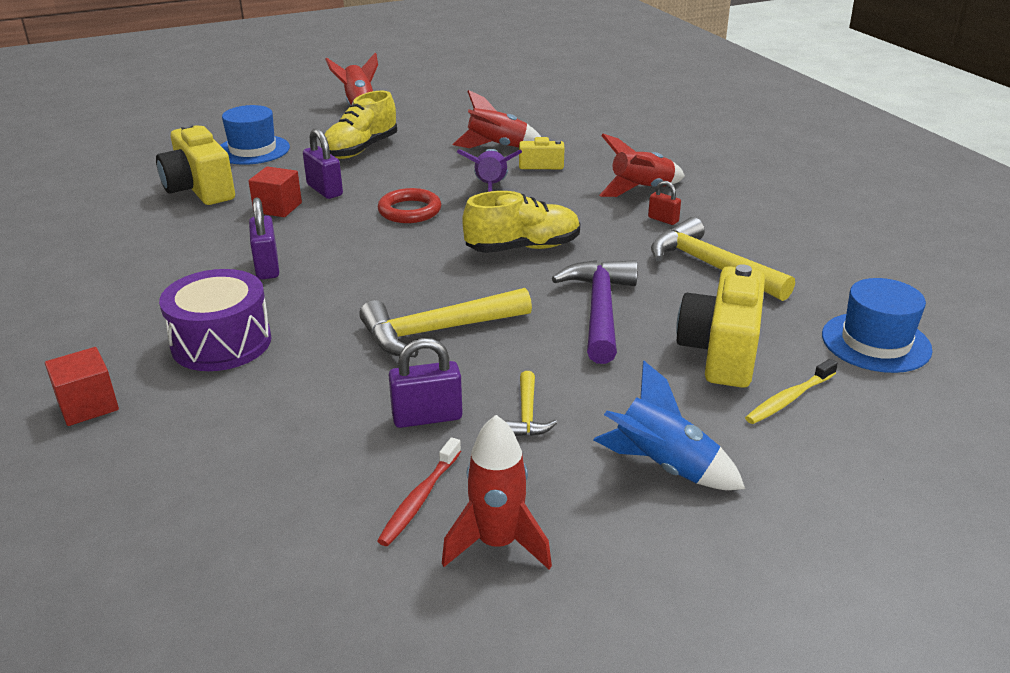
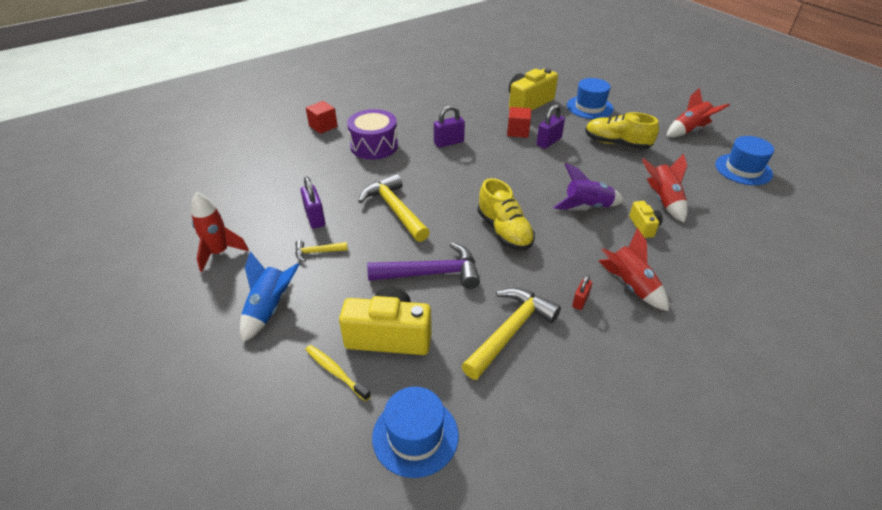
camera: 80 degrees right, 10 degrees up
red toothbrush [377,437,461,546] -> none
red ring [378,188,441,223] -> none
none -> blue hat [715,136,774,185]

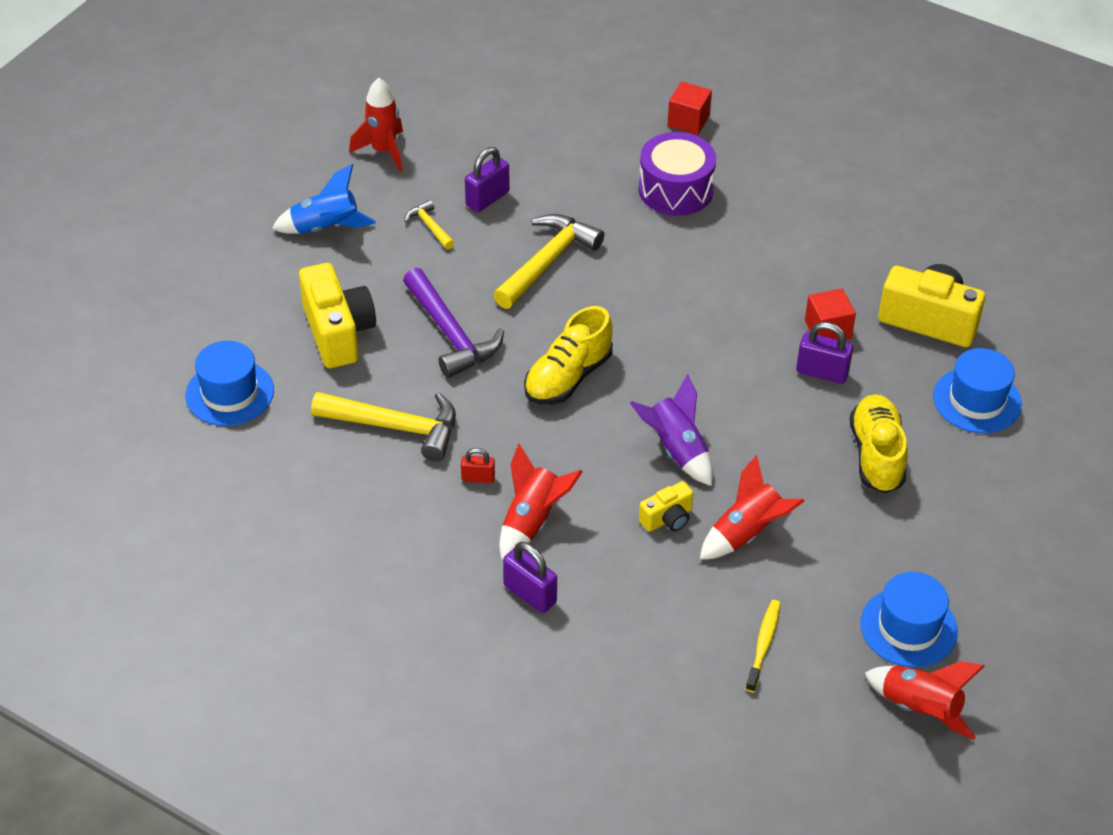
camera: 65 degrees right, 5 degrees up
yellow toothbrush [305,345,371,401] -> yellow toothbrush moved to [746,600,781,692]
purple padlock [434,105,465,148] -> purple padlock moved to [503,542,557,613]
red rocket [666,88,730,137] -> red rocket moved to [865,661,984,740]

